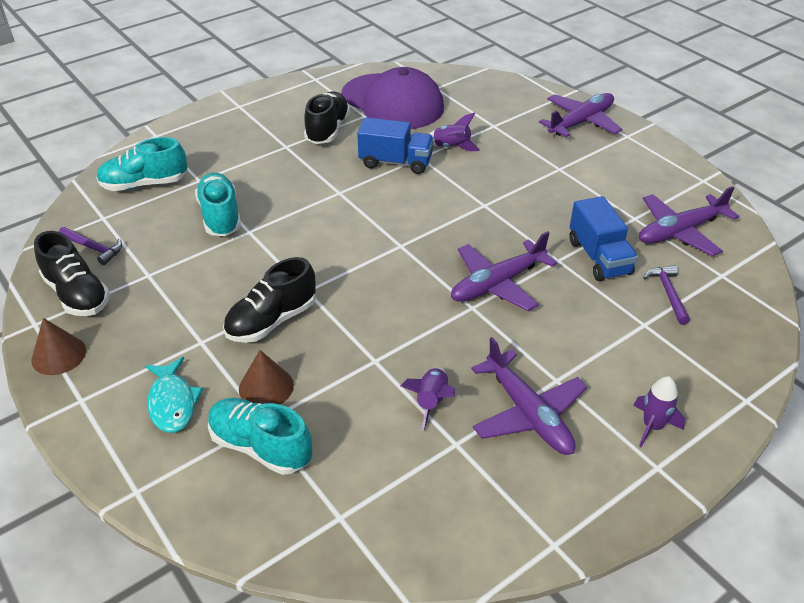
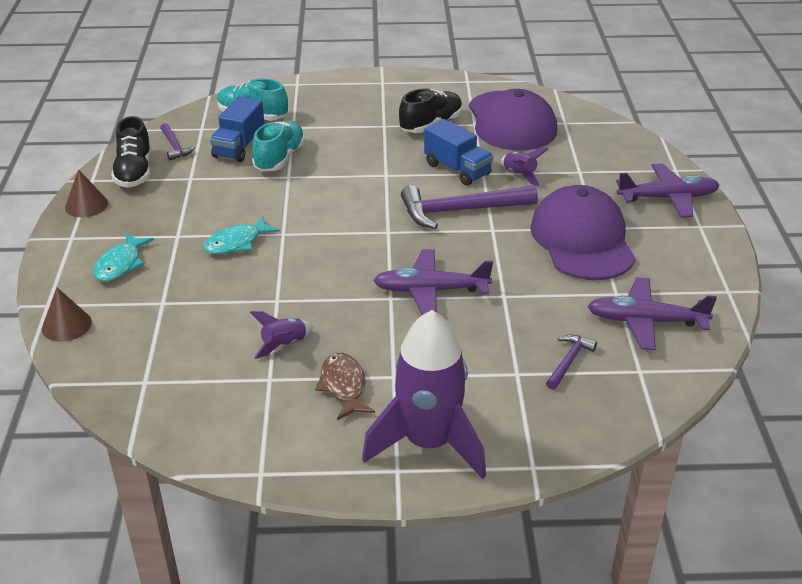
camera: 35 degrees right, 5 degrees down
turquoise shoe [208,398,312,475] -> none
black shoe [223,257,315,343] -> turquoise fish [204,216,280,254]
brown cone [239,350,294,404] -> brown cone moved to [42,288,92,342]
purple plane [471,337,587,455] -> brown fish [315,353,375,420]
blue truck [569,196,638,281] -> blue truck moved to [210,97,264,162]
purple rocket [633,376,685,448] -> purple rocket [362,310,486,479], size x2.36
none -> purple hammer [401,185,538,229]
none -> purple cap [530,185,636,280]

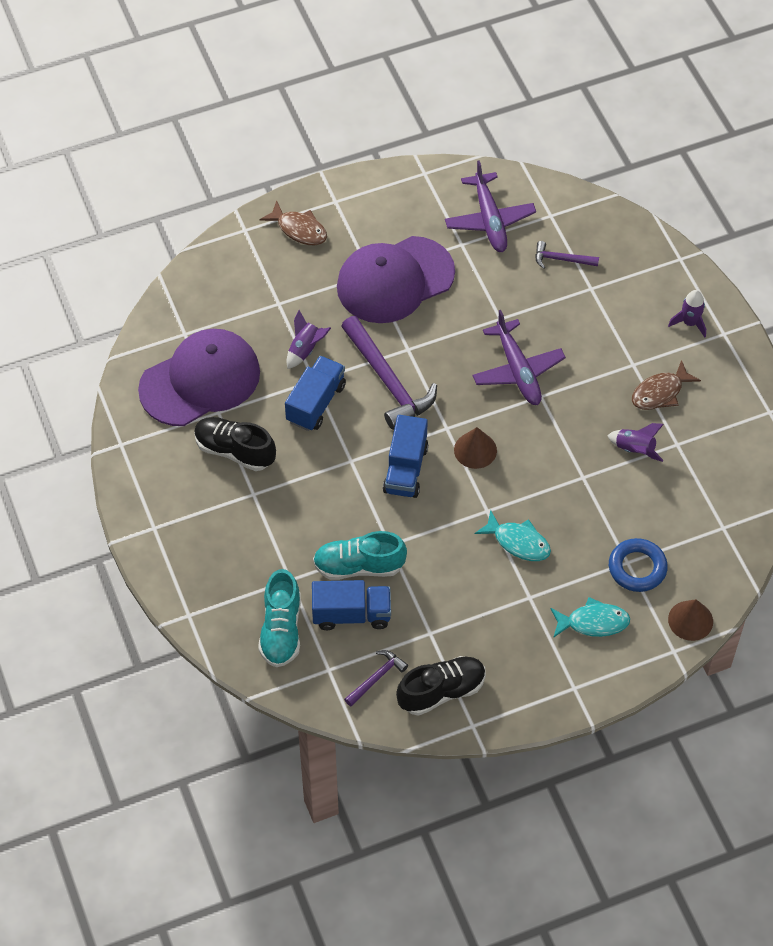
camera: 110 degrees left, 20 degrees up
brown cone [65,169,108,217] -> brown cone moved to [454,427,497,469]
purple rocket [362,310,486,479] -> purple rocket [668,290,706,338], size x0.42
purple plane [616,163,720,218] -> brown fish [260,200,327,245]
none -> blue truck [383,415,428,498]
none -> blue ring [609,538,668,592]

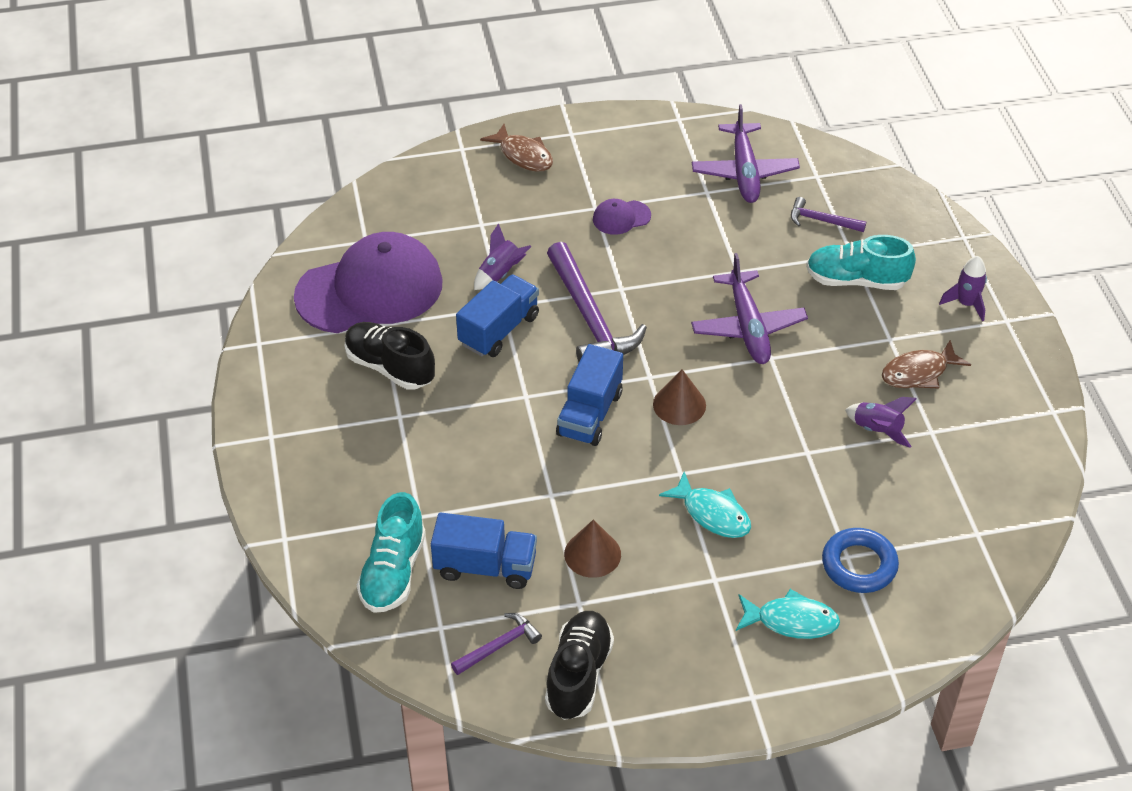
camera: 10 degrees right, 10 degrees down
turquoise shoe [313,531,407,580] -> turquoise shoe moved to [806,235,916,290]
purple cap [337,236,455,323] -> purple cap [593,199,651,235], size x0.41
black shoe [396,656,486,716] -> black shoe turned 60 degrees counterclockwise [545,611,614,720]
brown cone [668,599,713,641] -> brown cone moved to [564,519,621,578]

